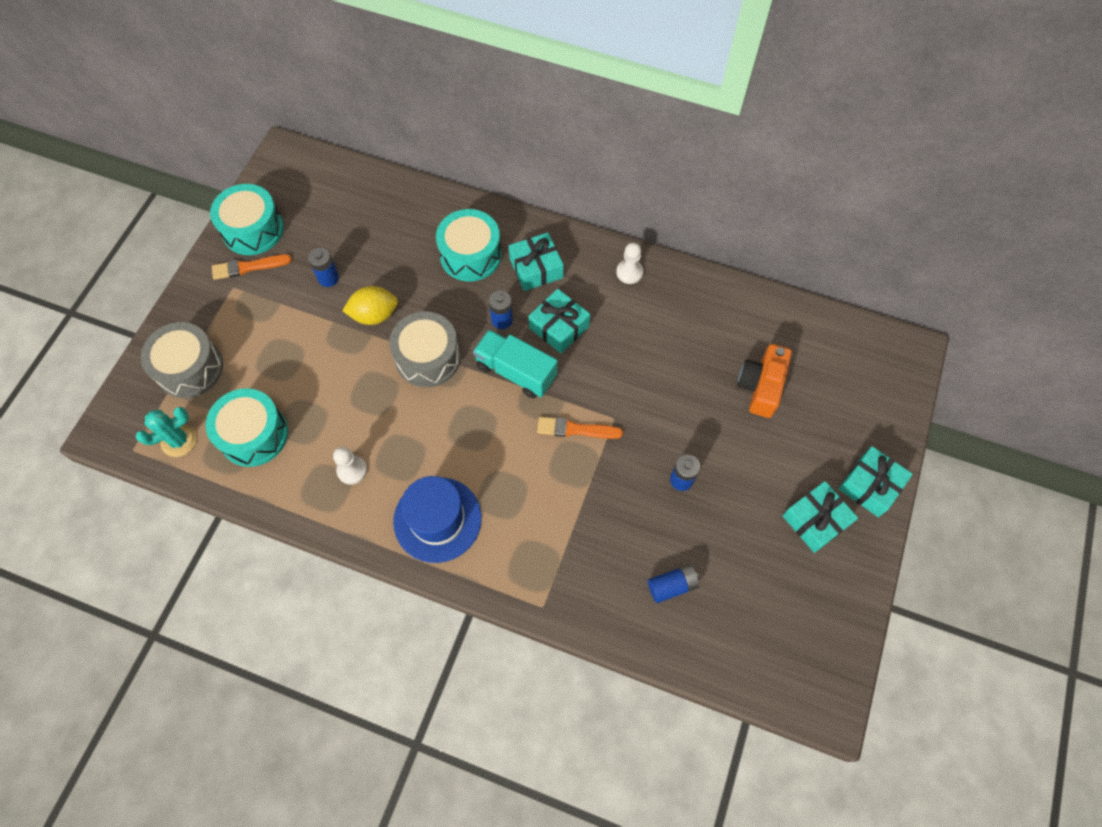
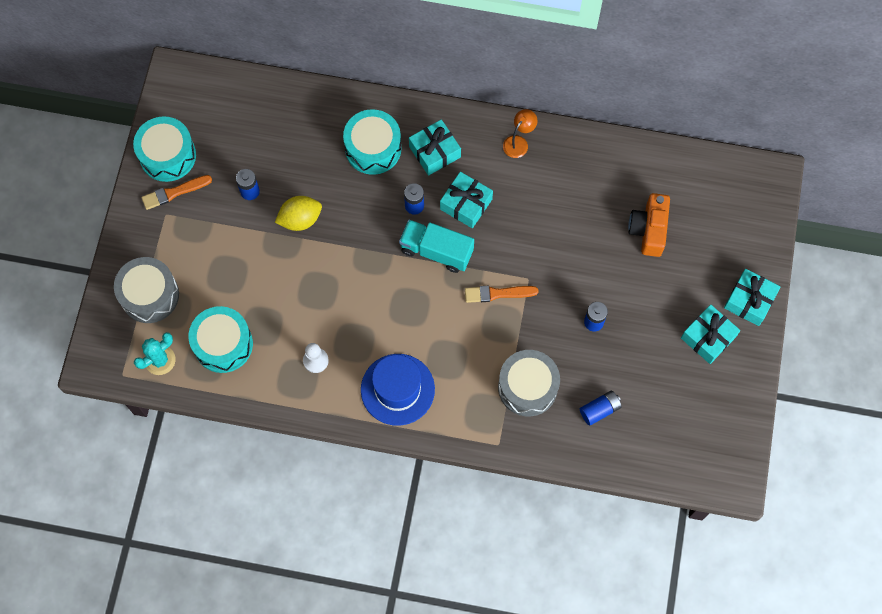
camera: 10 degrees left, 5 degrees up
grey drum [389,311,461,387] -> grey drum moved to [498,350,560,416]
white pawn [616,243,643,284] -> orange lamp [503,109,537,158]

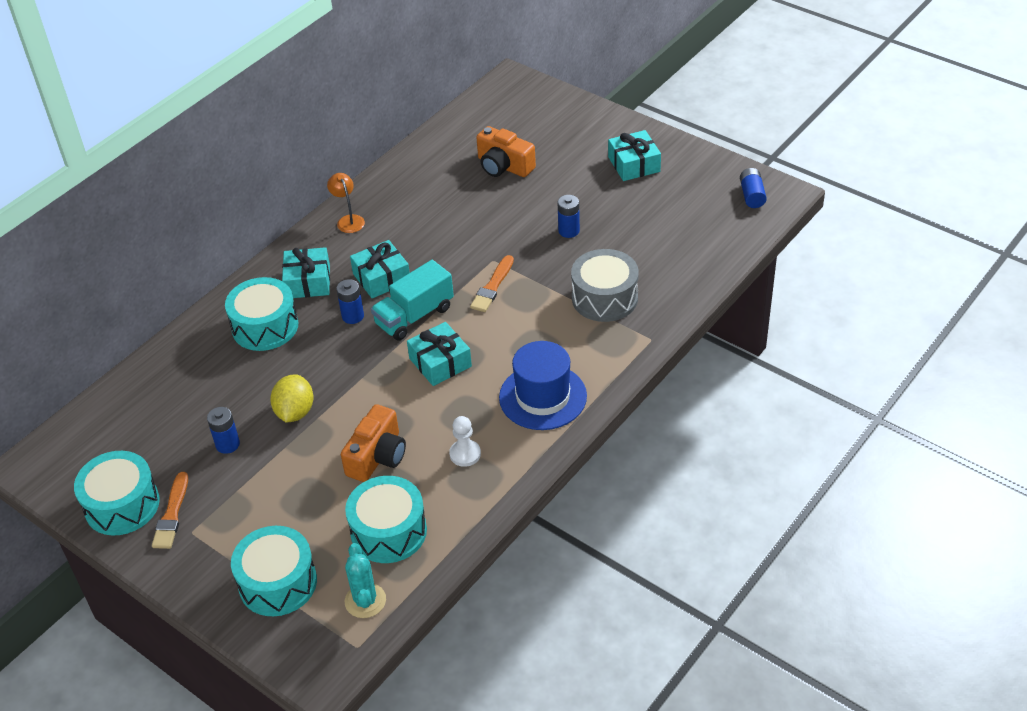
camera: 60 degrees left, 25 degrees down
grey drum [114,257,179,323] -> turquoise drum [231,526,317,616]
blue battery [580,391,622,426] -> blue battery moved to [740,168,767,208]
turquoise gift [724,269,781,326] -> turquoise gift moved to [407,322,472,386]
none -> orange camera [341,404,406,482]

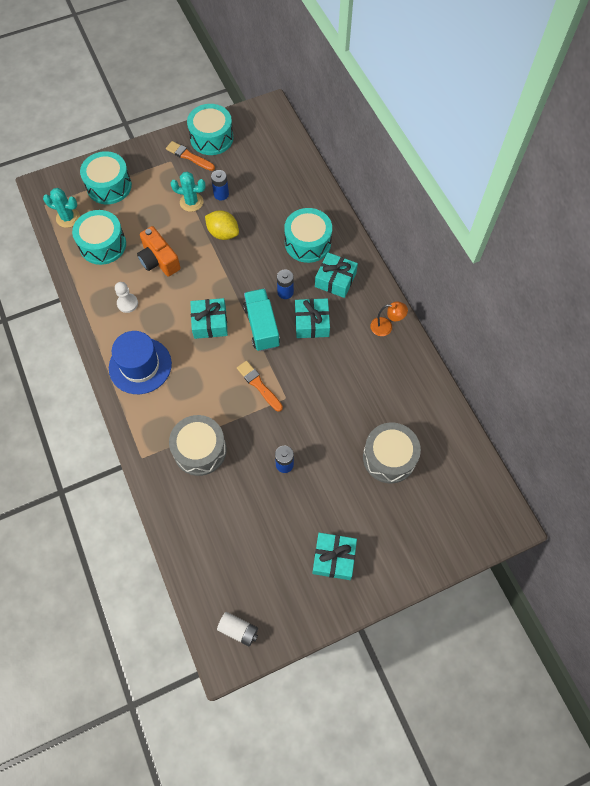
camera: 115 degrees right, 20 degrees up
orange camera [476,126,536,177] -> grey drum [363,423,421,483]
blue battery [740,168,767,208] -> white battery [217,612,258,647]
none -> turquoise cactus [170,172,206,212]

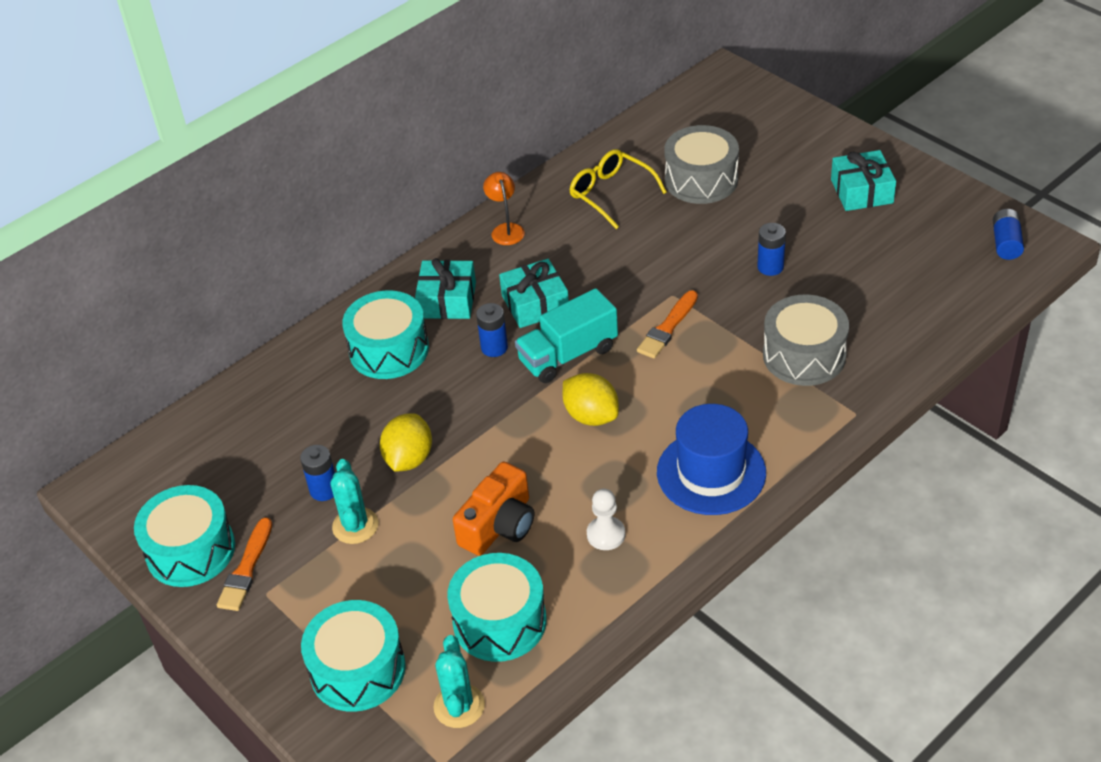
camera: 105 degrees left, 20 degrees down
turquoise gift [190,298,228,339] -> yellow lemon [562,373,619,426]
white battery [217,612,258,647] -> blue battery [993,209,1024,260]
none -> yellow glasses [569,149,667,229]

